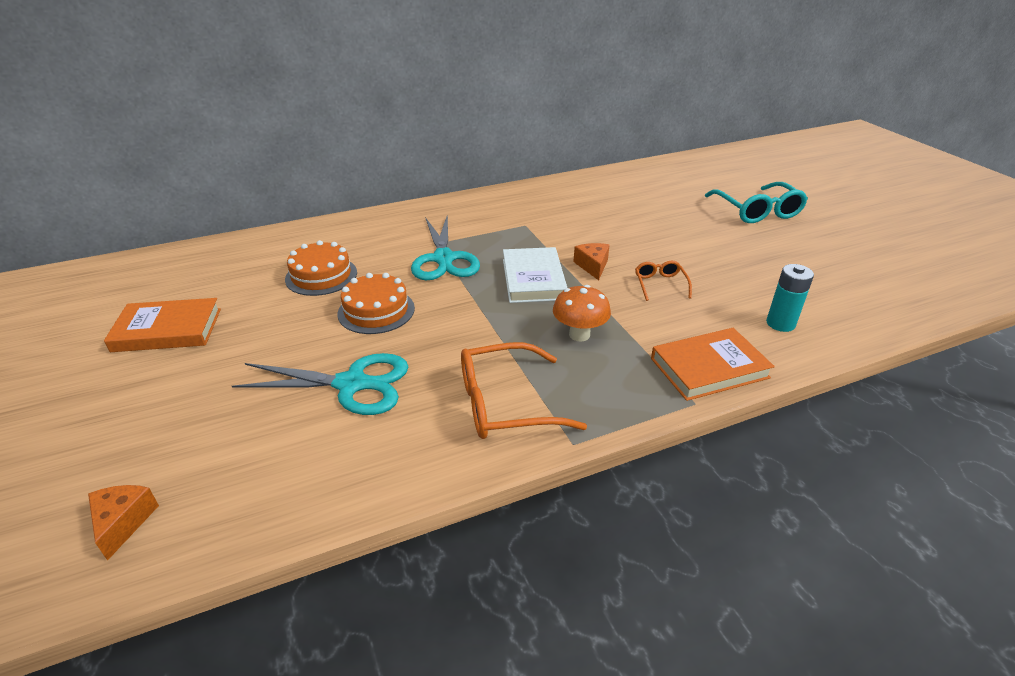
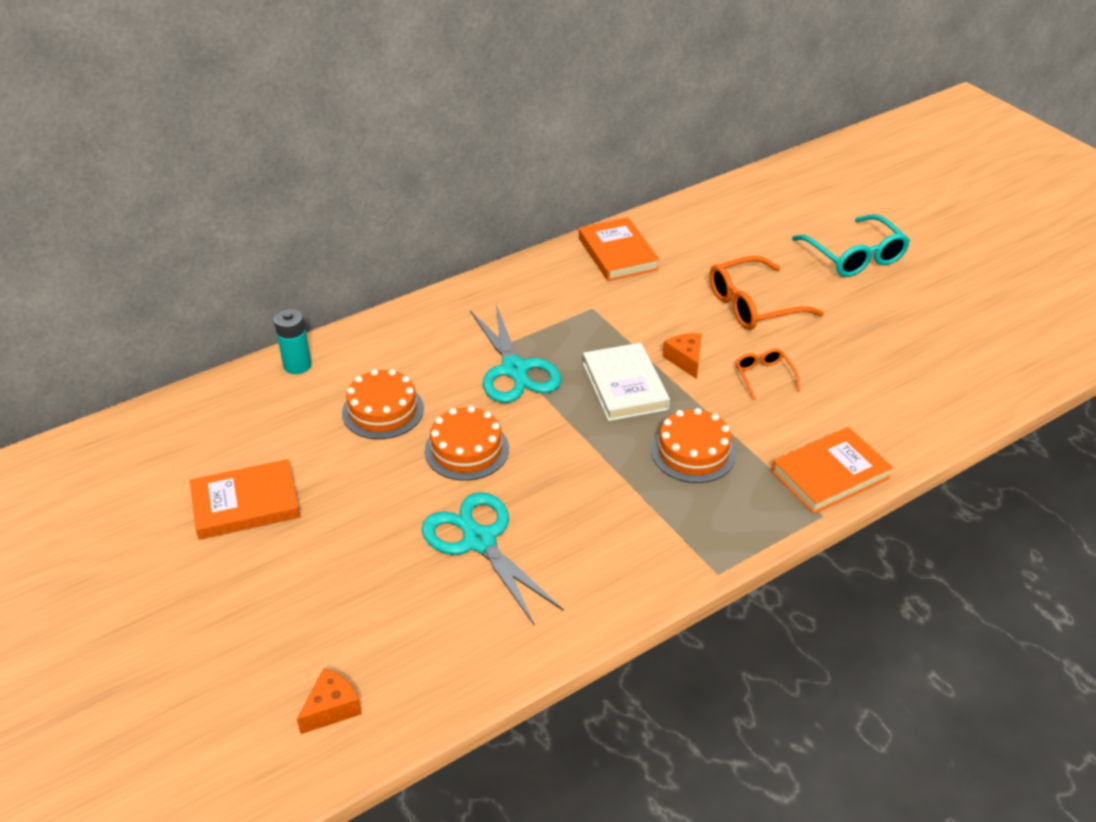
camera: 10 degrees left, 5 degrees up
orange cheese [88,485,159,561] -> orange cheese turned 60 degrees clockwise [297,668,362,734]
turquoise scissors [232,353,408,415] -> turquoise scissors turned 120 degrees counterclockwise [421,492,564,626]
orange glasses [461,342,587,439] -> orange glasses moved to [709,256,824,330]
orange mushroom [553,285,611,342] -> orange cake [651,408,736,483]
turquoise battery [766,264,814,332] -> turquoise battery moved to [274,309,312,374]
none -> orange book [579,217,660,281]

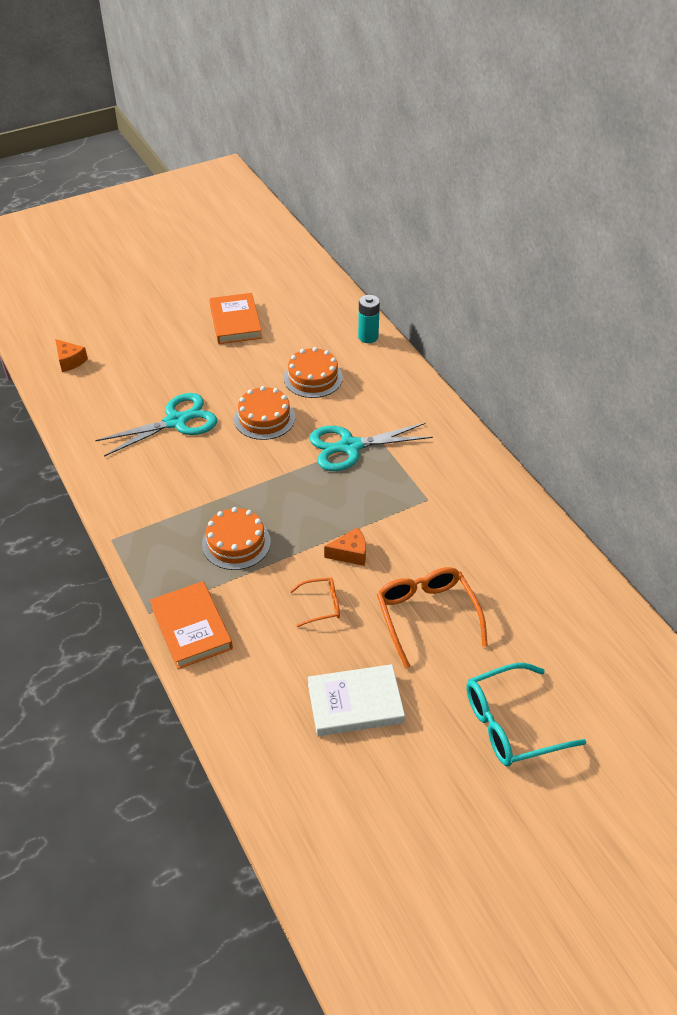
camera: 95 degrees right, 5 degrees up
orange book [579,217,660,281] -> none
white book [583,343,670,421] -> white book moved to [308,664,405,736]

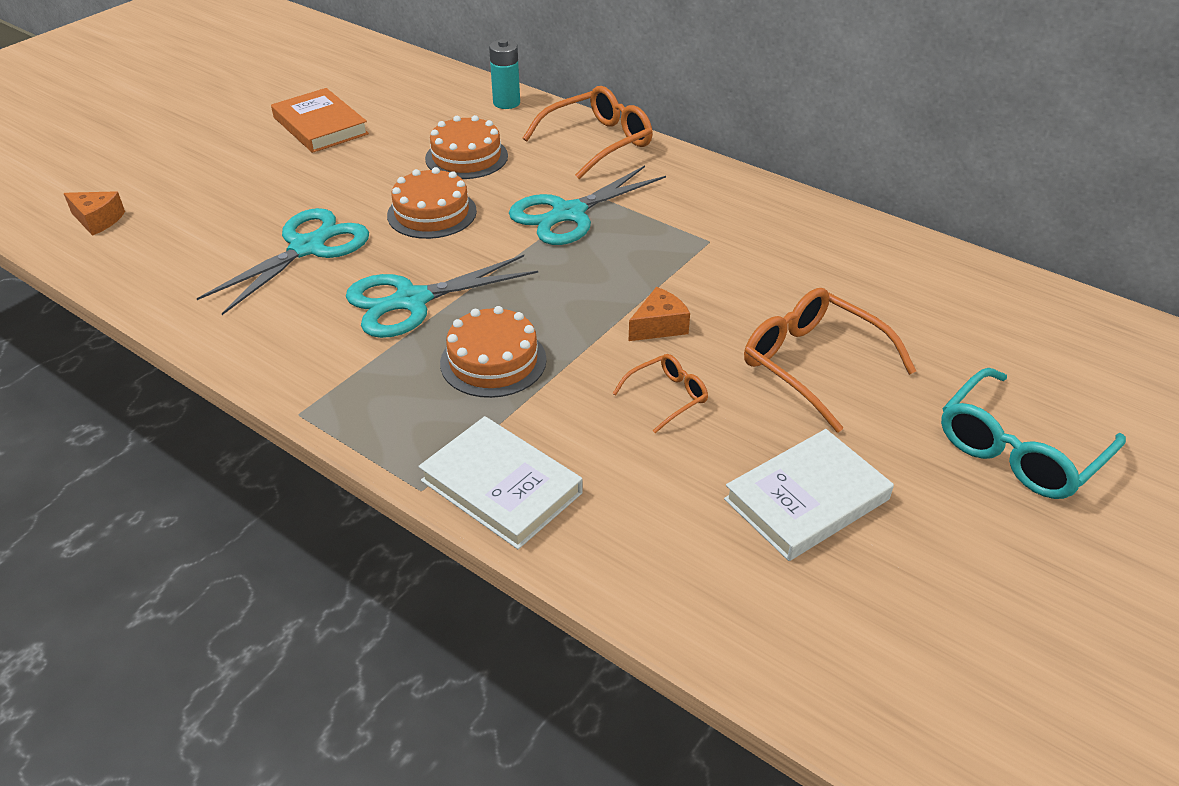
camera: 25 degrees left, 5 degrees down
orange book [150,581,233,669] -> white book [418,416,583,549]
none -> turquoise scissors [346,255,538,338]
none -> orange glasses [523,86,653,179]

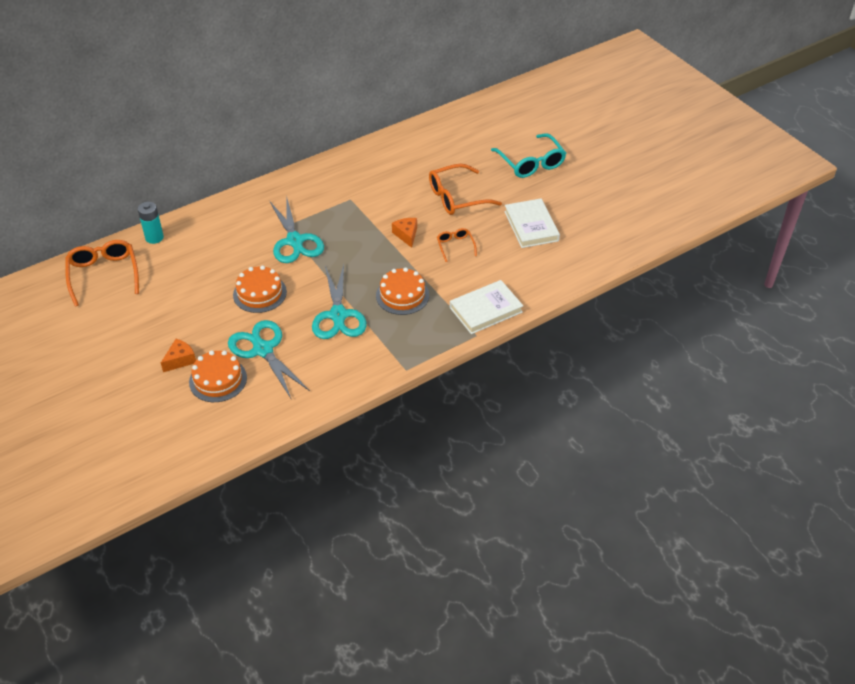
camera: 70 degrees left, 5 degrees up
orange cheese [63,191,125,236] -> orange cheese moved to [161,339,196,372]
orange book [271,88,369,153] -> none
orange cake [425,115,508,179] -> orange cake moved to [189,351,247,402]
orange glasses [523,86,653,179] -> orange glasses moved to [65,240,139,307]

